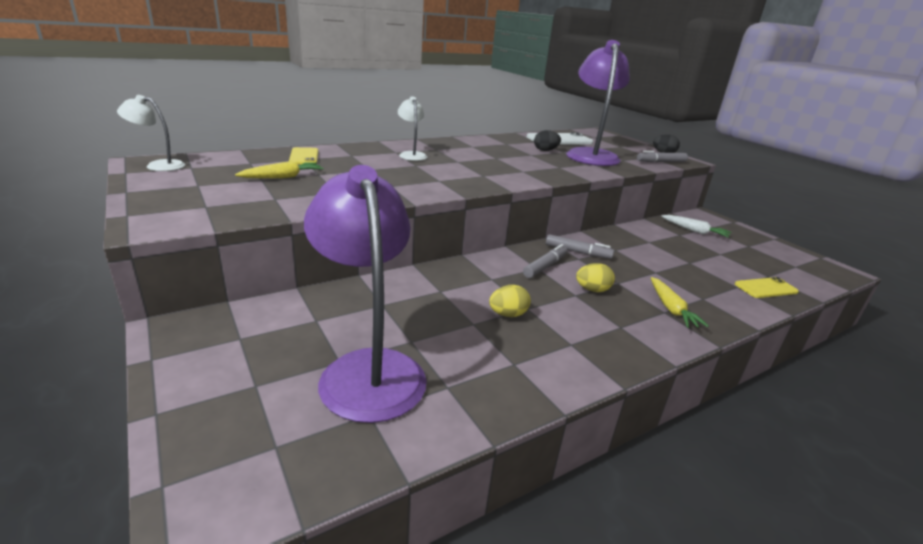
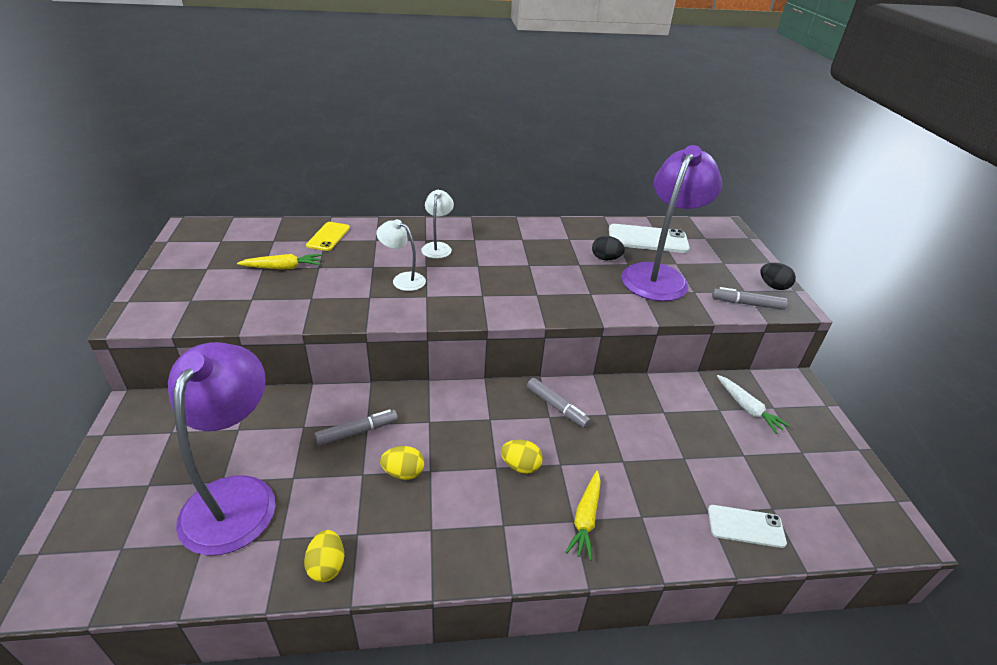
camera: 25 degrees right, 10 degrees up
white lamp [117,95,185,171] -> white lamp moved to [376,219,426,291]
grey marker [523,244,567,278] -> grey marker moved to [314,409,398,446]
yellow phone [735,277,799,298] -> white phone [708,505,787,548]
none -> yellow egg [304,530,344,582]

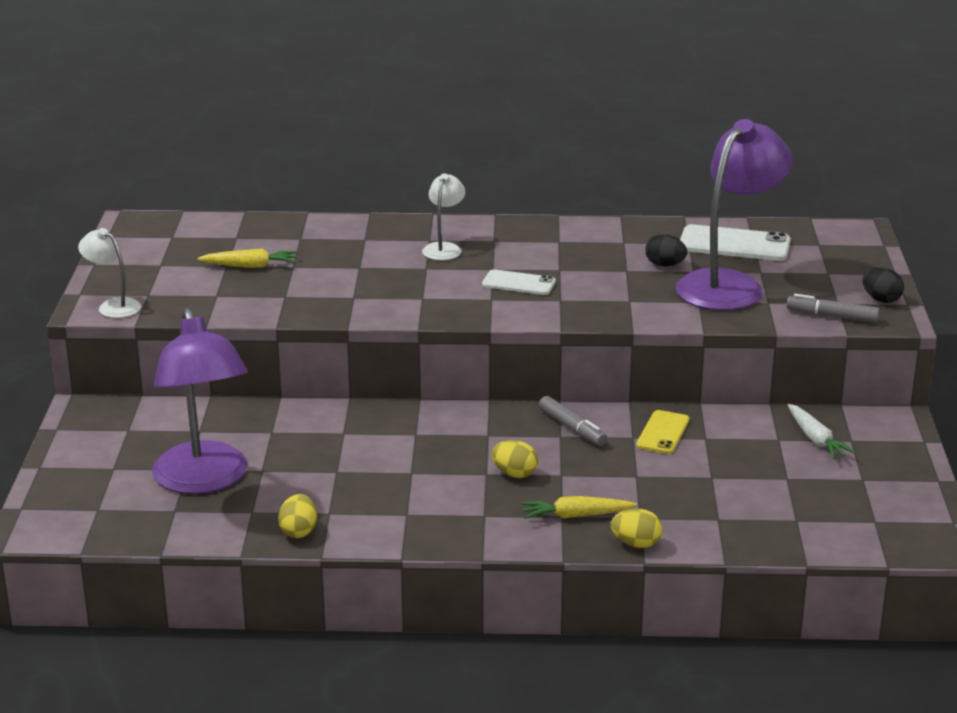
camera: 10 degrees right, 10 degrees down
purple lamp [168,342,275,556] -> purple lamp turned 150 degrees clockwise [152,308,248,494]
yellow phone [306,222,350,251] -> yellow phone moved to [636,410,689,454]
grey marker [314,409,398,446] -> none
white lamp [376,219,426,291] -> white lamp moved to [78,228,141,318]
yellow egg [380,446,424,480] -> yellow egg moved to [611,509,662,548]
yellow carrot [565,471,601,561] -> yellow carrot turned 60 degrees clockwise [521,496,637,519]
white phone [708,505,787,548] -> white phone moved to [482,269,556,295]

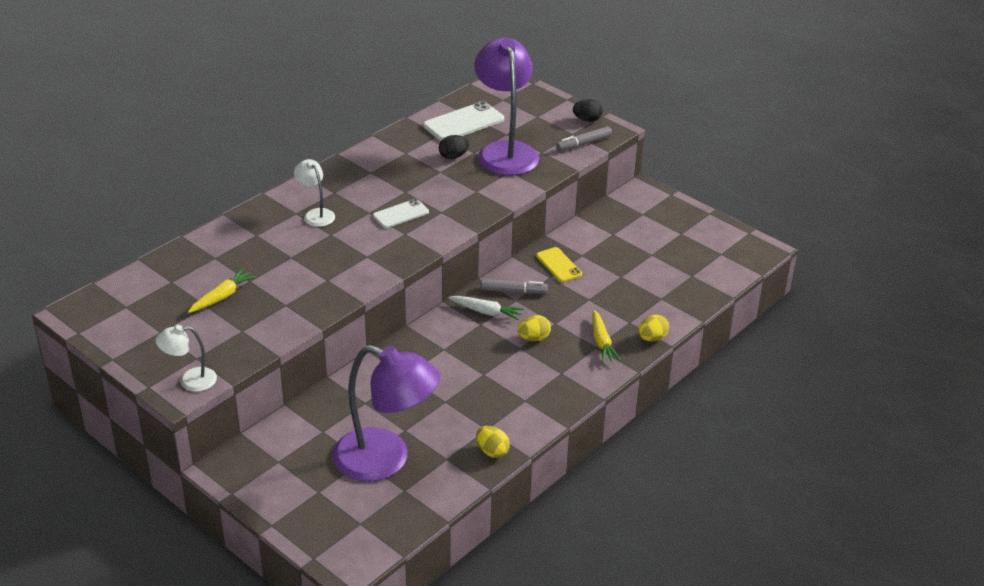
camera: 50 degrees left, 10 degrees up
yellow carrot [521,496,637,519] -> yellow carrot turned 45 degrees counterclockwise [593,310,621,362]
white carrot [788,404,856,459] -> white carrot moved to [448,296,524,320]

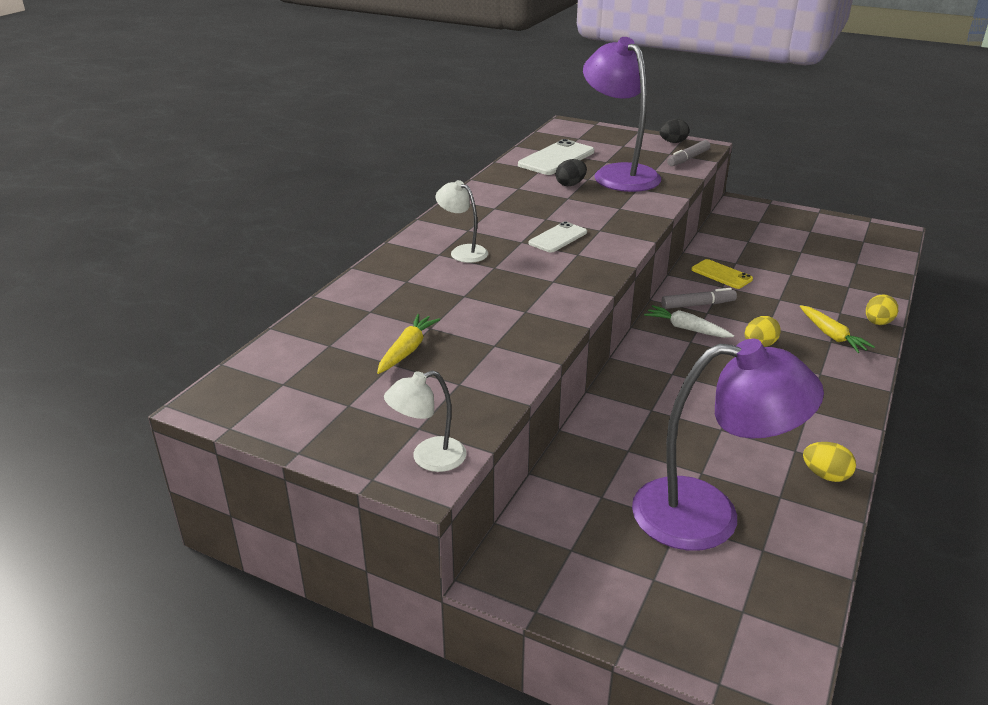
camera: 15 degrees left, 5 degrees down
white carrot [448,296,524,320] -> white carrot turned 150 degrees counterclockwise [644,305,734,338]

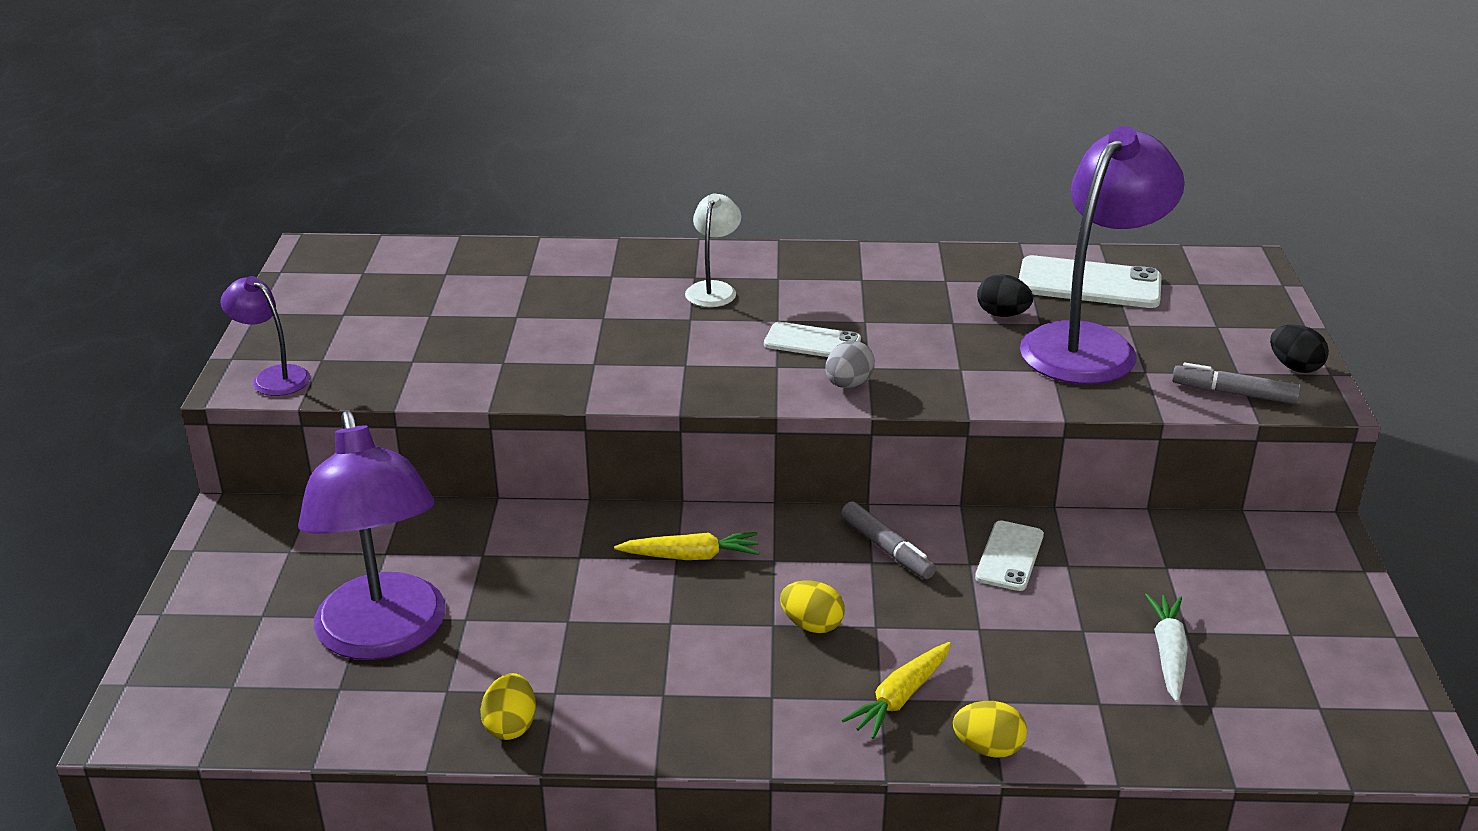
camera: 65 degrees right, 0 degrees up
yellow carrot [377,314,440,374] -> yellow carrot moved to [614,532,760,560]
white lamp [384,370,467,472] -> purple lamp [220,276,310,396]
white carrot [644,305,734,338] -> white carrot moved to [1145,594,1188,702]
yellow phone [691,259,753,289] -> white phone [975,521,1044,591]
none -> grey egg [825,340,875,388]

